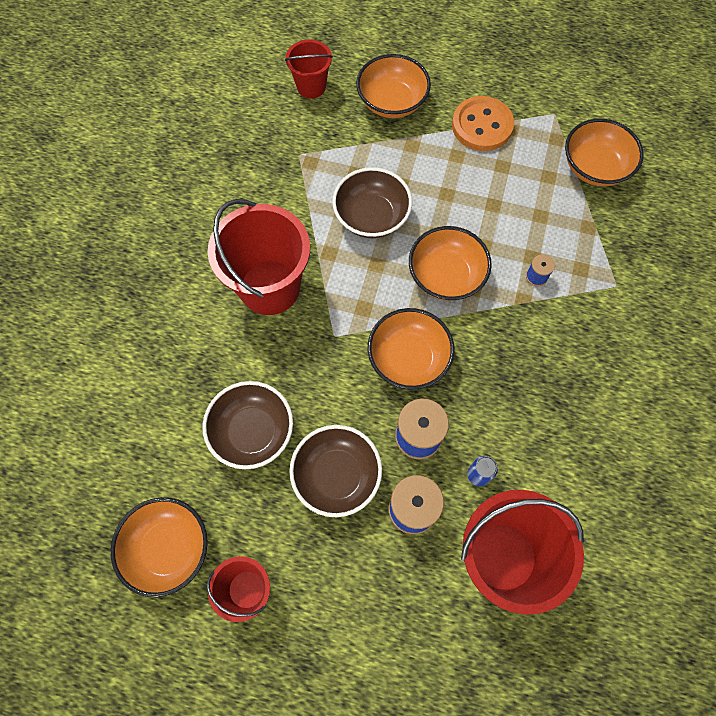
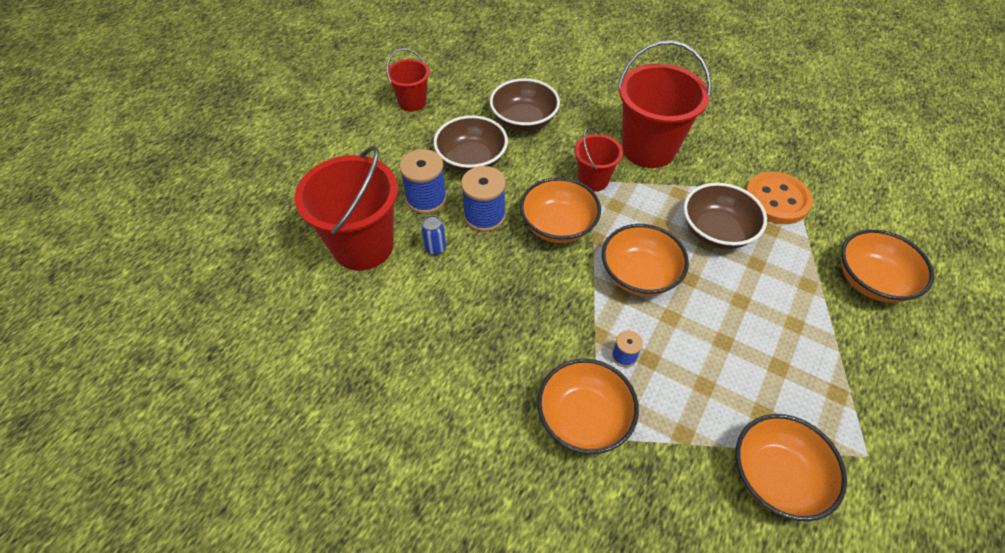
camera: 105 degrees right, 15 degrees down
orange bowl [111,497,208,597] -> orange bowl moved to [537,358,639,454]
red bucket [285,40,333,98] -> red bucket moved to [575,127,623,192]
orange button [452,96,514,151] -> orange button moved to [745,172,813,224]

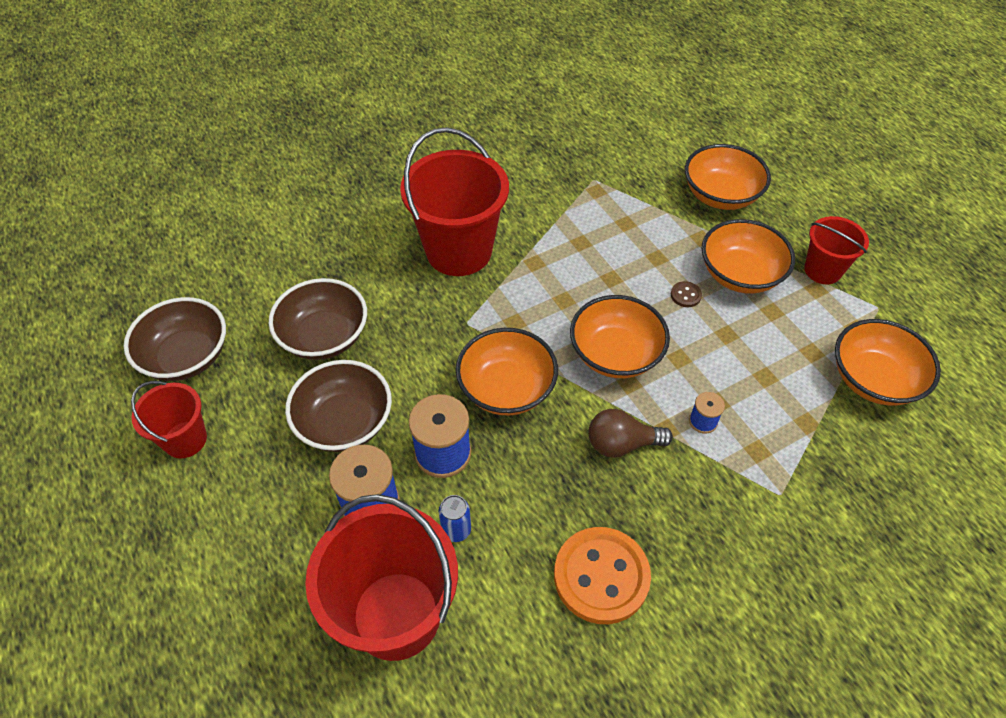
camera: 60 degrees left, 0 degrees up
orange bowl [537,358,639,454] -> orange bowl moved to [702,219,795,294]
red bucket [575,127,623,192] -> red bucket moved to [804,216,869,284]
brown bowl [683,183,767,249] -> brown bowl moved to [124,297,226,381]
orange button [745,172,813,224] -> orange button moved to [554,527,651,624]
none -> brown light bulb [588,409,673,458]
none -> brown button [671,281,702,307]

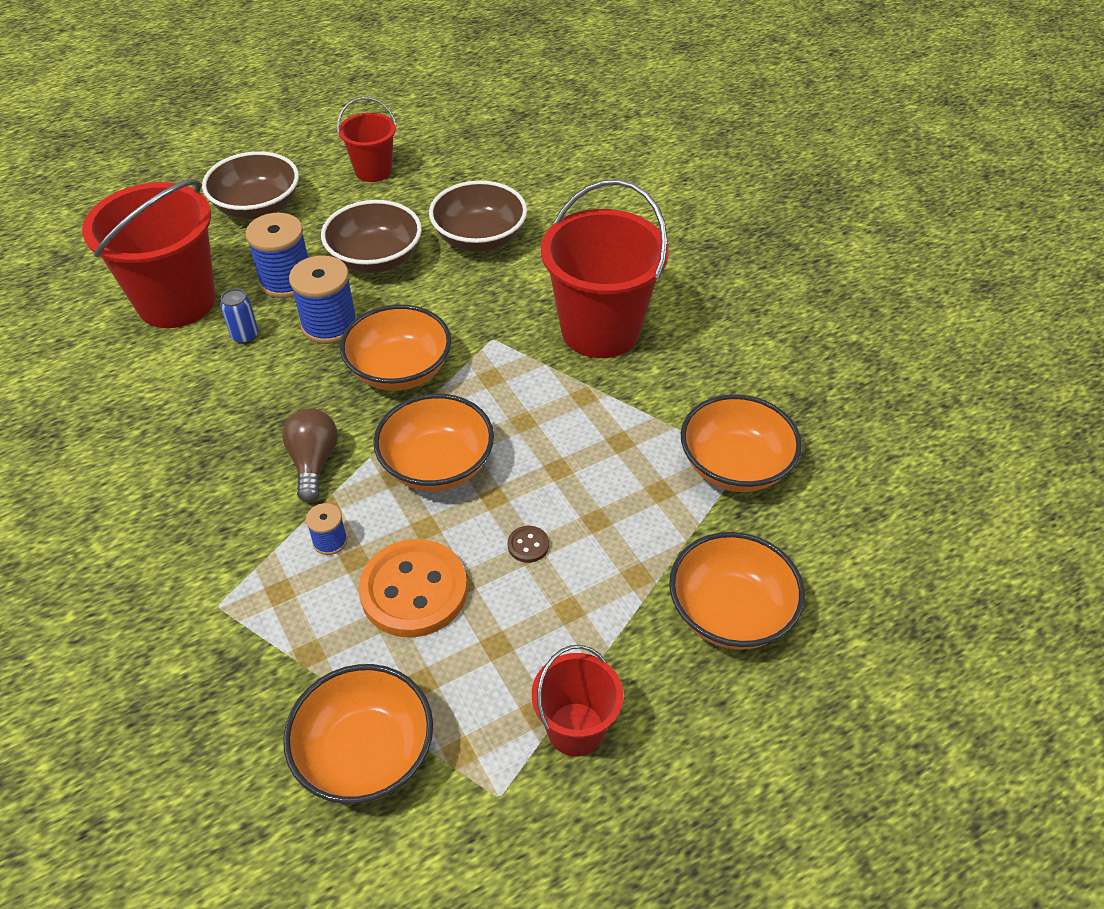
camera: 90 degrees right, 5 degrees down
brown bowl [124,297,226,381] -> brown bowl moved to [202,151,299,220]
orange button [554,527,651,624] -> orange button moved to [358,539,467,637]
orange bowl [702,219,795,294] -> orange bowl moved to [681,394,802,492]

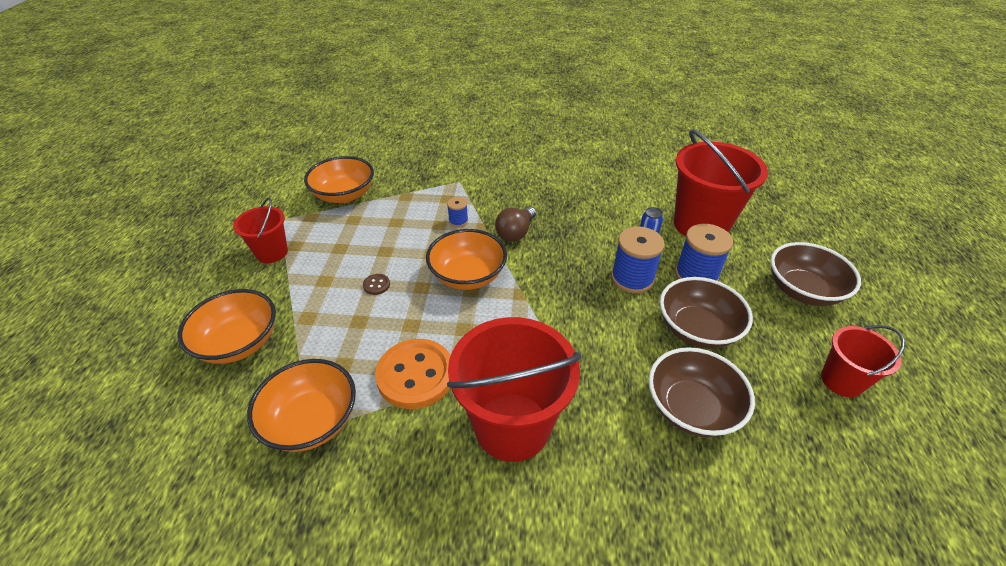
camera: 125 degrees right, 5 degrees down
brown light bulb [282,409,338,502] -> brown light bulb turned 90 degrees clockwise [495,206,536,242]
orange bowl [340,305,451,391] -> none
orange button [358,539,467,637] -> orange button moved to [375,339,451,409]

